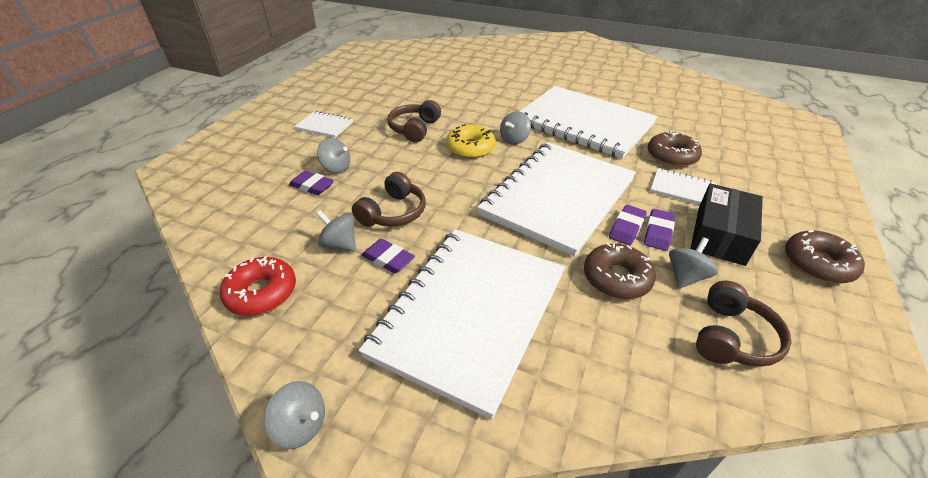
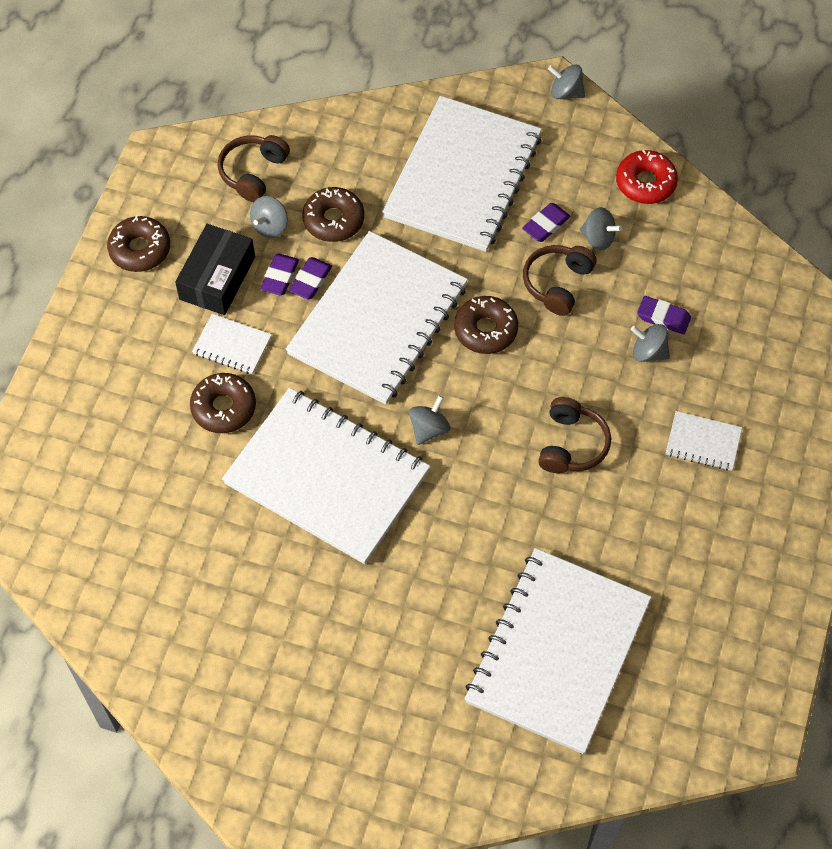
camera: 175 degrees right, 20 degrees up
purple eraser [362,239,415,273] -> purple eraser turned 75 degrees counterclockwise [522,203,571,242]
yellow donut [446,124,496,159] -> none
none -> brown donut [454,296,518,354]
none -> white notebook [465,548,651,754]

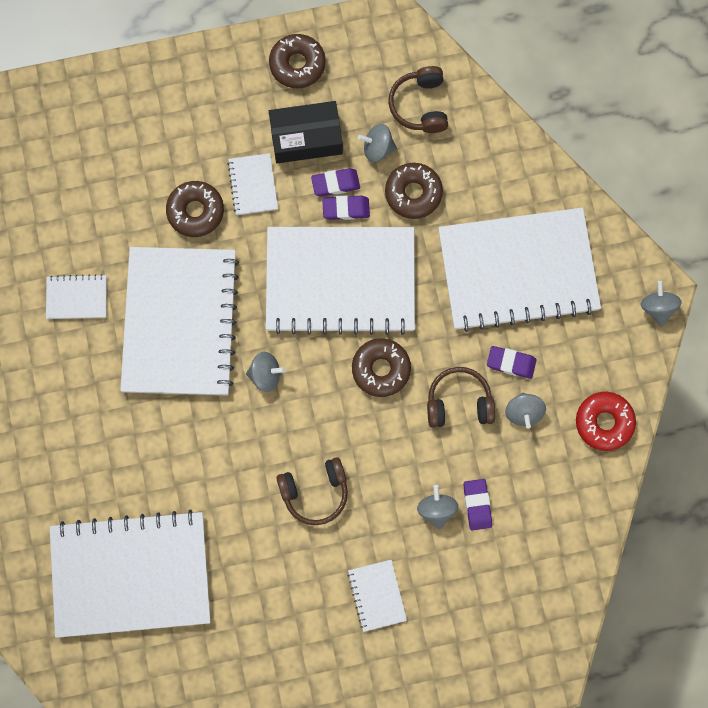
camera: 60 degrees right, 15 degrees up
brown headphones [218,135,290,202] -> brown headphones turned 90 degrees counterclockwise [388,66,448,133]
none -> white notebook [46,274,107,319]

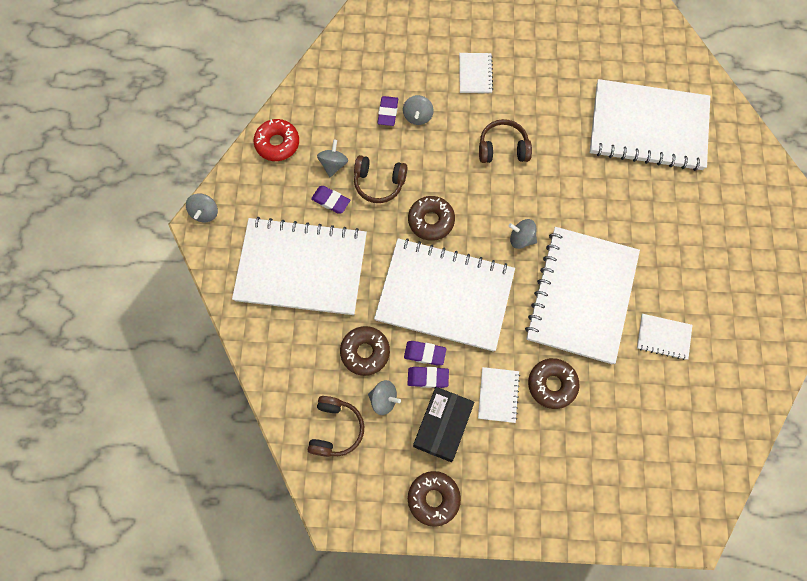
camera: 165 degrees left, 5 degrees down
black box [269,101,343,164] -> black box turned 75 degrees counterclockwise [413,387,474,462]

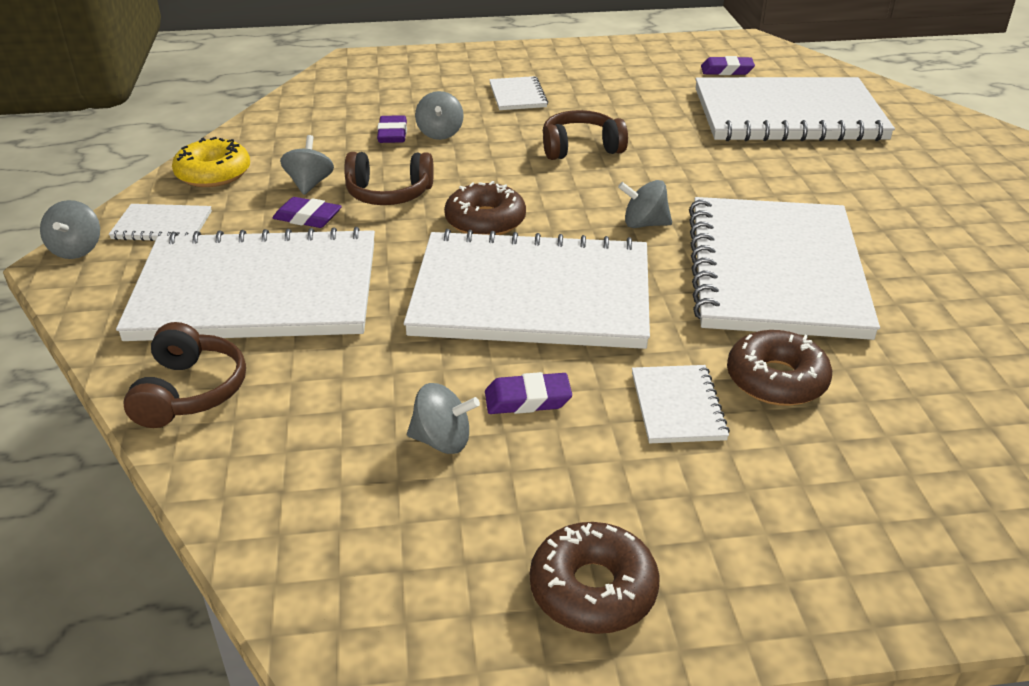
camera: 10 degrees left, 35 degrees down
red donut [254,119,299,161] -> yellow donut [172,137,250,187]
brown headphones [308,396,364,457] -> brown headphones moved to [123,322,246,428]
brown donut [340,326,390,376] -> none
purple eraser [404,341,446,365] -> purple eraser moved to [701,56,755,75]
black box [413,387,474,462] -> none
white notebook [637,314,692,360] -> white notebook moved to [109,204,212,241]

